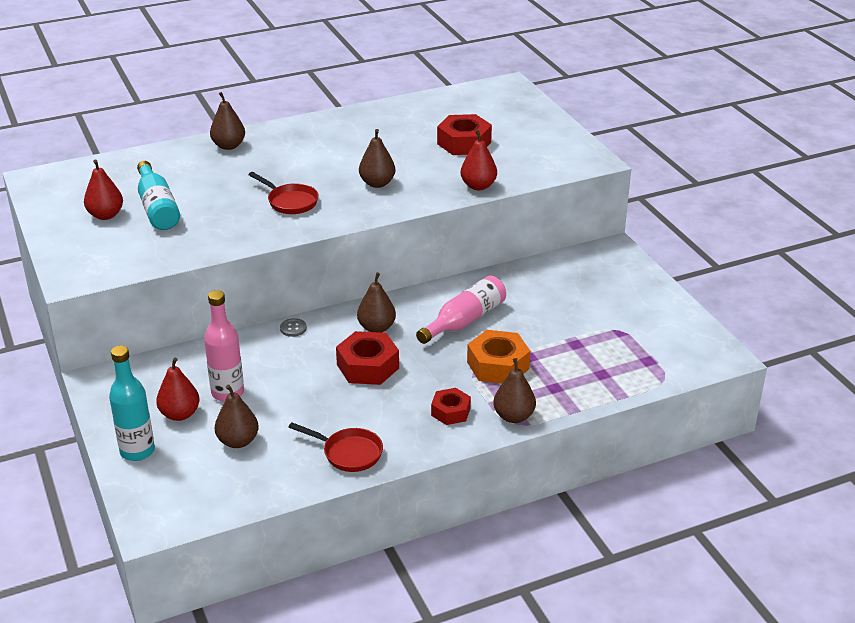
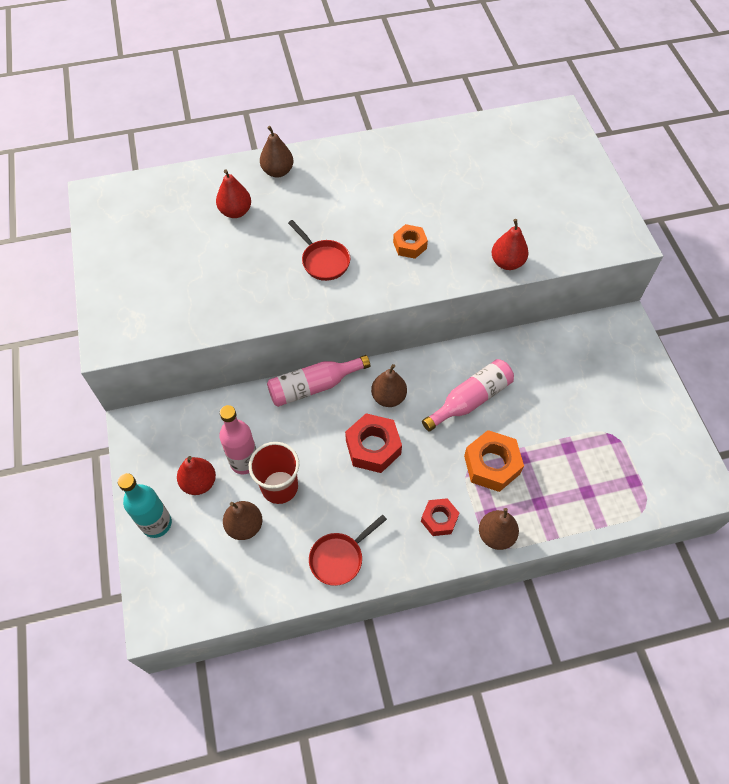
camera: 10 degrees right, 25 degrees up
red pear [84,159,123,220] -> red pear moved to [216,170,251,218]
turquoise bottle [137,161,180,230] -> none
grey button [280,318,307,337] -> pink bottle [267,355,370,407]
red pan [289,422,383,472] -> red pan turned 105 degrees clockwise [309,514,387,586]
brown pear [359,129,395,188] -> orange nut [393,224,428,259]
red nut [437,114,492,155] -> none
none -> red cup [249,442,299,504]

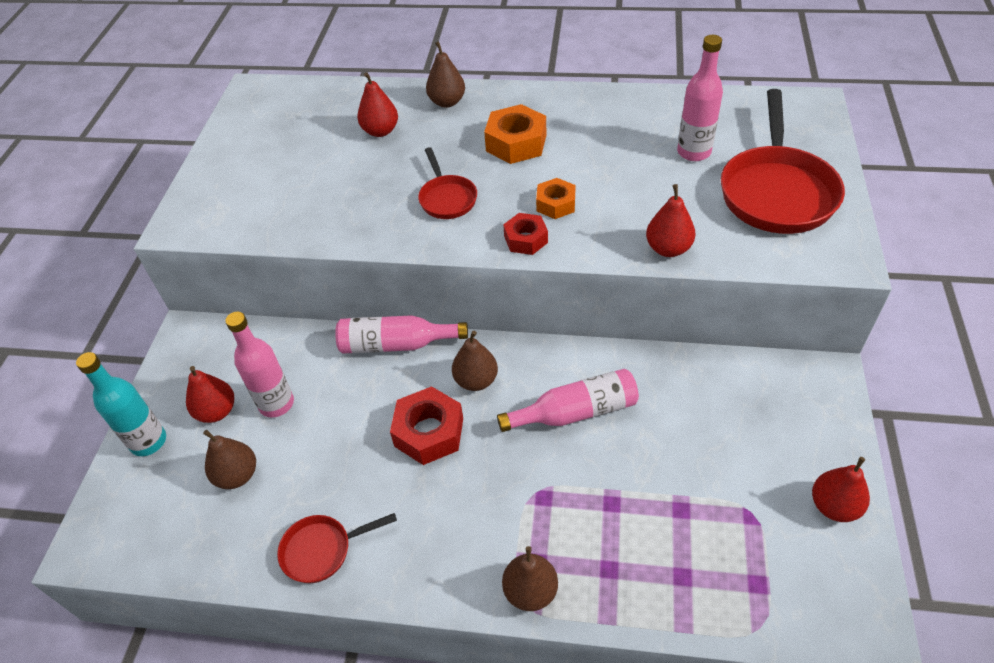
camera: 25 degrees right, 10 degrees down
red cup [249,442,299,504] -> none
red nut [421,498,459,536] -> red nut moved to [503,213,548,255]
orange nut [464,430,524,492] -> orange nut moved to [484,104,546,164]
none -> pink bottle [677,35,723,161]
none -> red pan [721,89,845,234]
none -> red pear [812,457,870,522]

